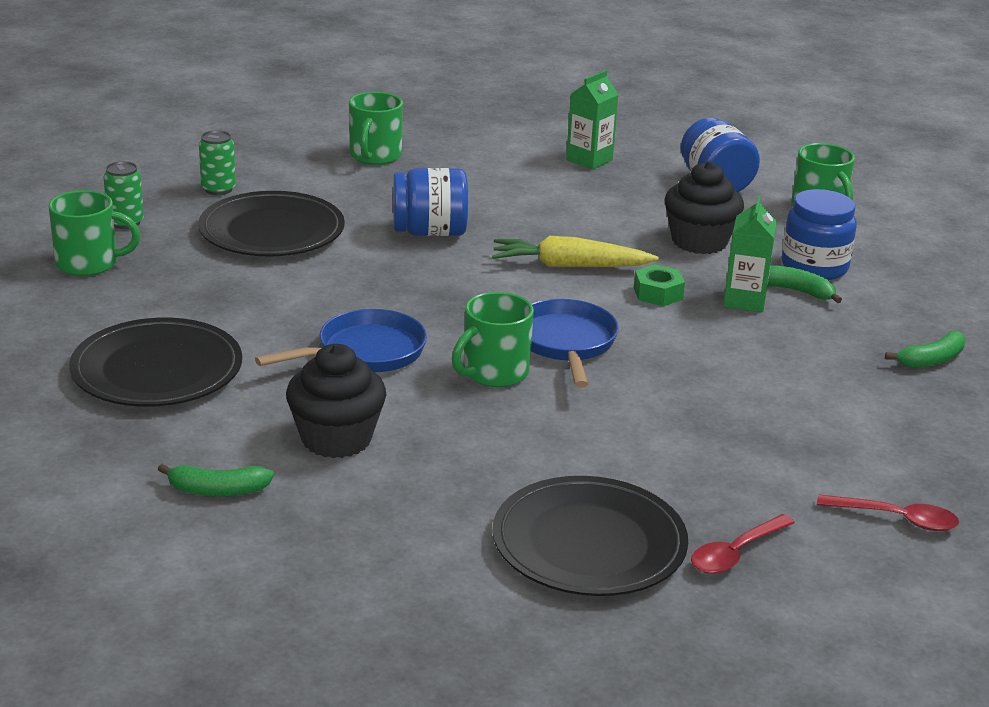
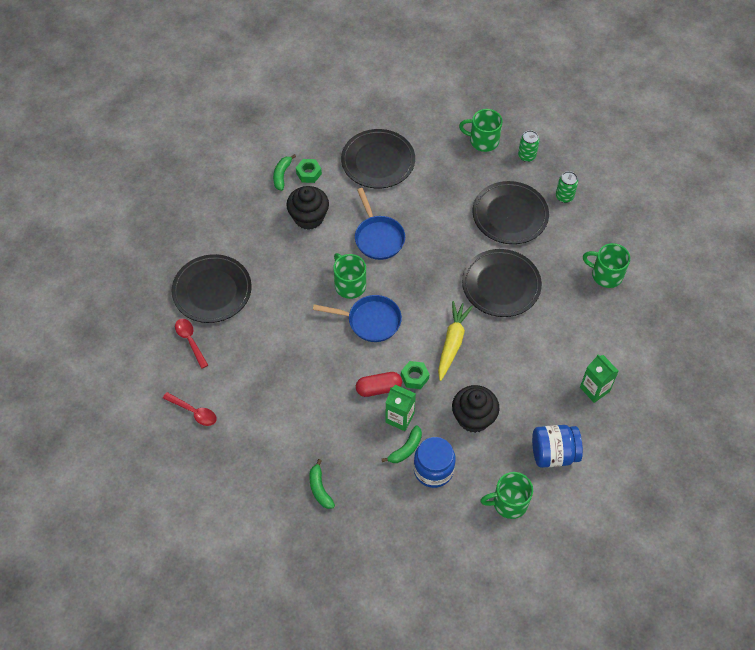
camera: 105 degrees right, 30 degrees up
green mug [48,190,141,276] -> green mug turned 90 degrees clockwise [459,109,503,152]
blue jar [393,168,468,236] -> black plate [462,249,542,317]
red spoon [817,494,959,531] -> red spoon turned 90 degrees counterclockwise [163,392,217,426]
none -> green nut [296,159,322,183]
none -> red capsule [356,372,402,397]

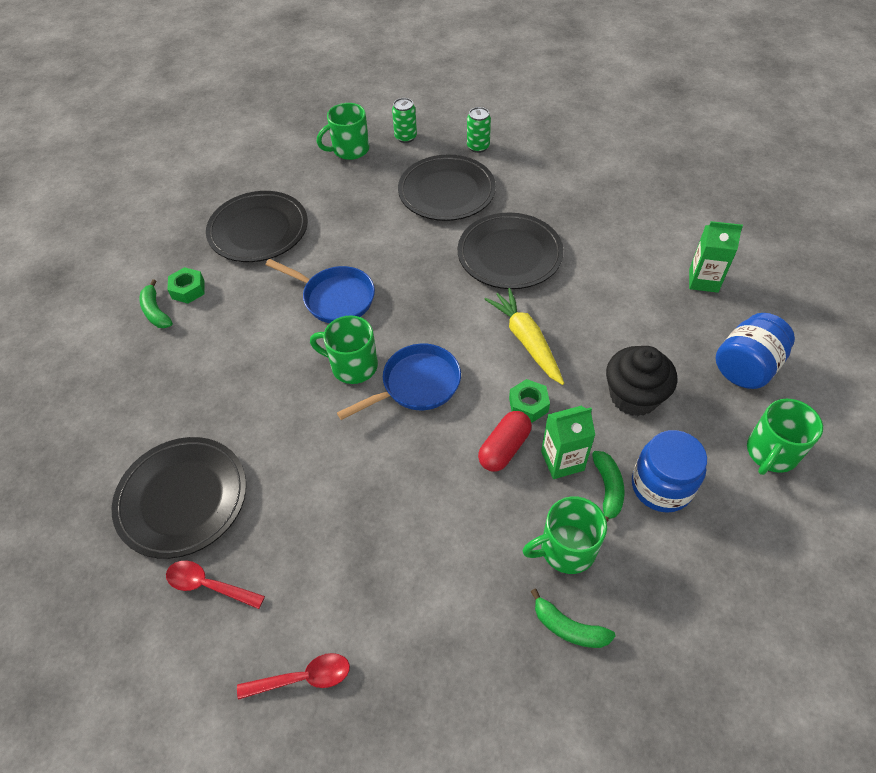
camera: 40 degrees left, 5 degrees down
black cupcake [286,186,329,230] -> none
green mug [583,243,630,288] -> green mug moved to [522,496,607,574]

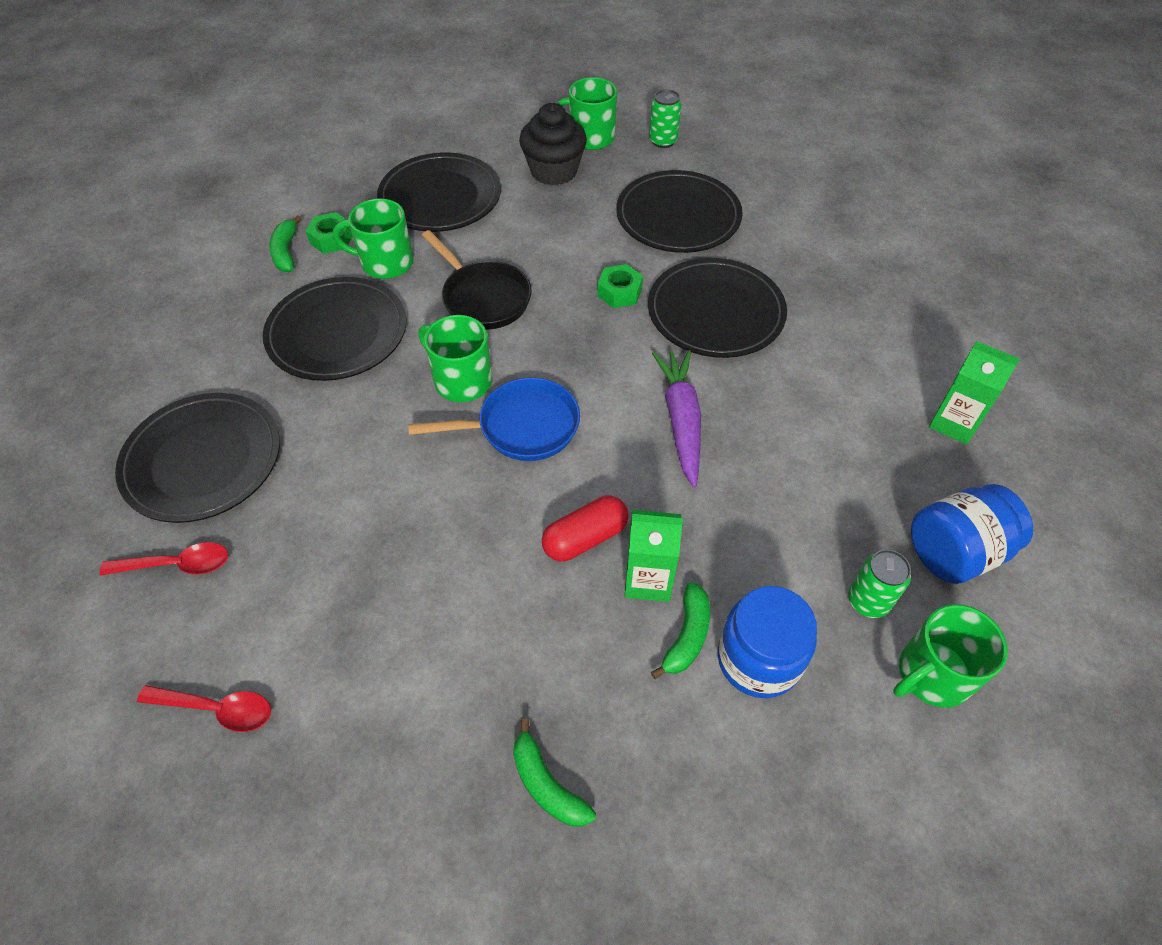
camera: 20 degrees right, 0 degrees up
red spoon [166,561,265,609] -> red spoon turned 135 degrees clockwise [99,542,228,576]
blue pan [266,259,375,323] -> black pan [422,230,532,330]
green can [467,107,491,153] -> green can moved to [848,549,911,618]
yellow carrot [484,288,564,385] -> purple carrot [652,350,701,488]
green nut [509,379,550,423] -> green nut moved to [597,264,643,308]
green mug [522,496,607,574] -> green mug moved to [333,199,414,279]
black cupcake [606,346,677,416] -> black cupcake moved to [519,103,587,185]
none -> black plate [263,277,406,381]

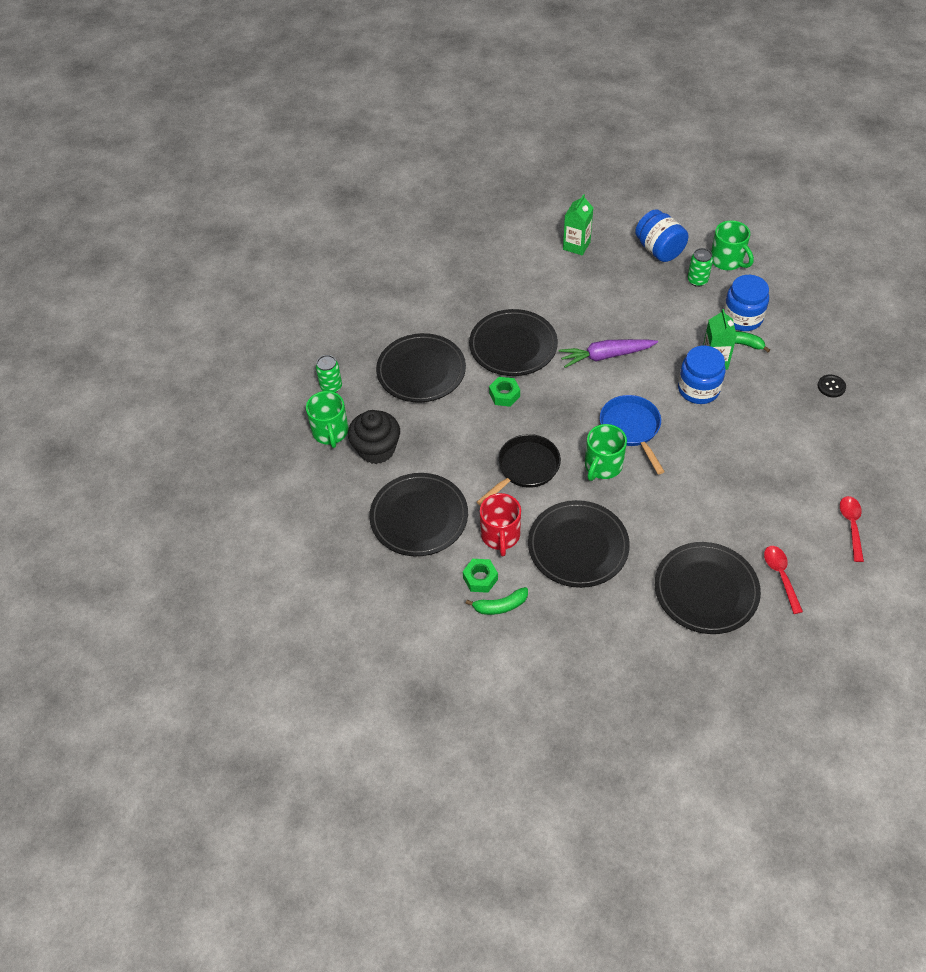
camera: 95 degrees left, 0 degrees up
green mug [333,199,414,279] -> red mug [480,493,521,556]
green banana [513,719,596,827] -> black button [818,375,846,398]
red capsule [542,496,629,562] -> blue jar [678,346,726,404]

